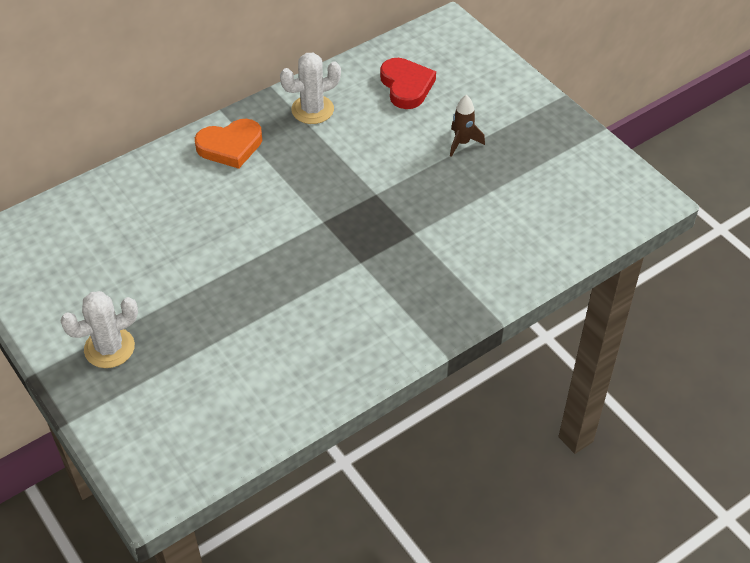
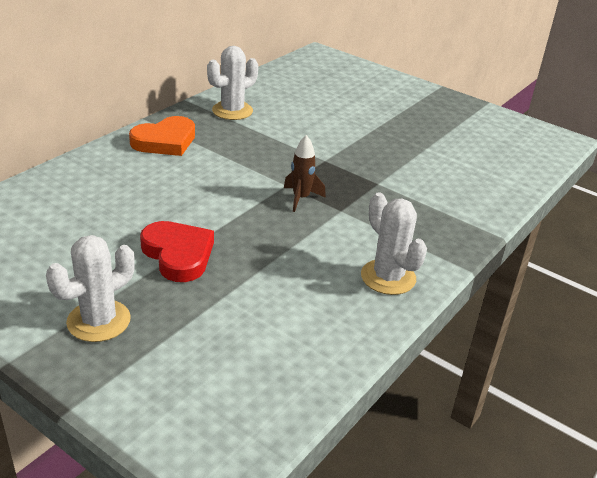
camera: 20 degrees left, 15 degrees down
red heart [380,58,436,109] -> red heart moved to [140,221,214,282]
brown rocket [450,95,485,157] -> brown rocket moved to [284,135,326,212]
none -> white cactus [361,192,427,295]

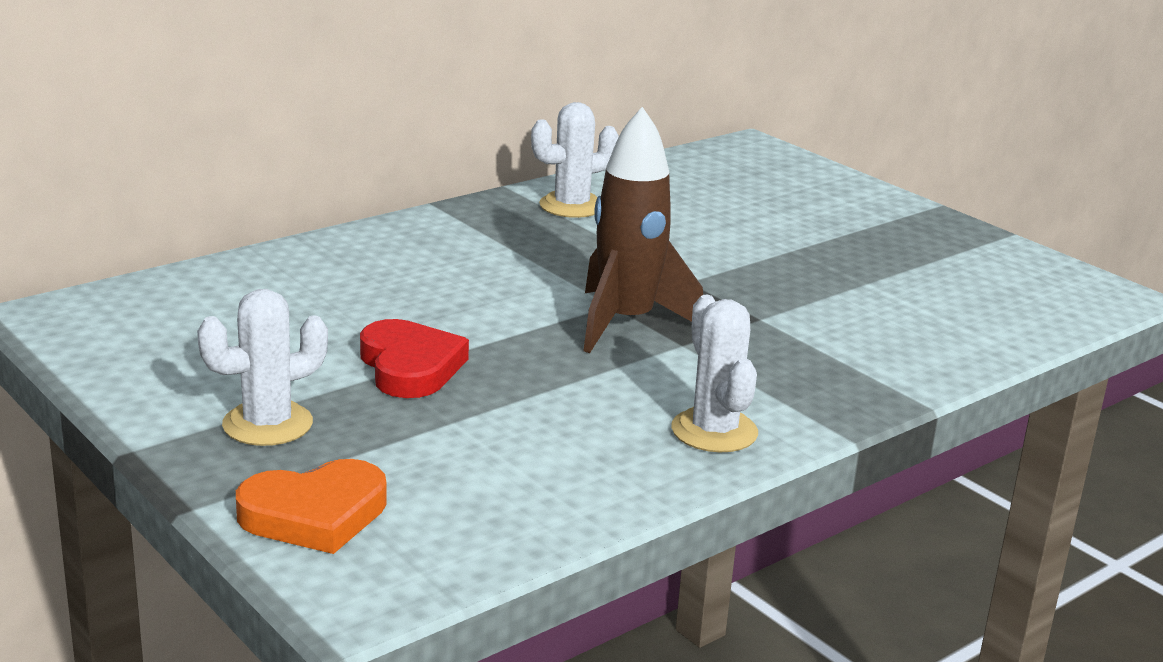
camera: 15 degrees right, 10 degrees down
orange heart [129,116,195,156] -> orange heart moved to [236,459,387,554]
brown rocket [284,135,326,212] -> brown rocket [583,107,703,353], size x1.99

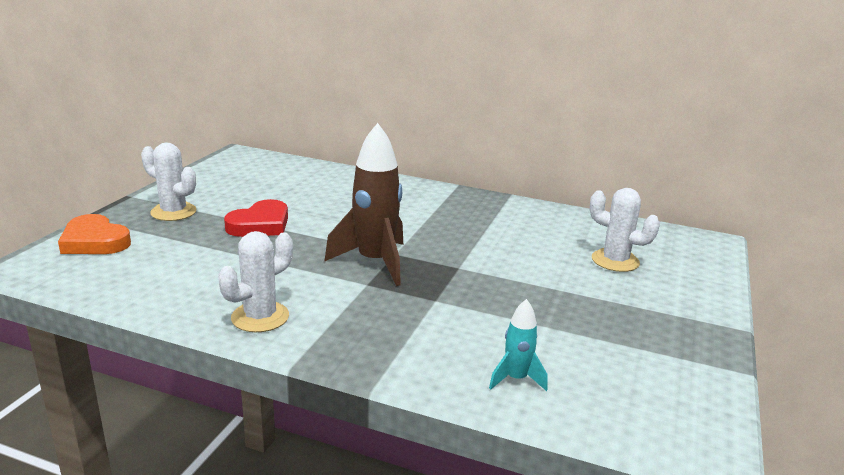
camera: 60 degrees right, 0 degrees up
white cactus [531,102,619,218] -> white cactus moved to [590,188,660,272]
none -> turquoise rocket [489,299,548,391]

